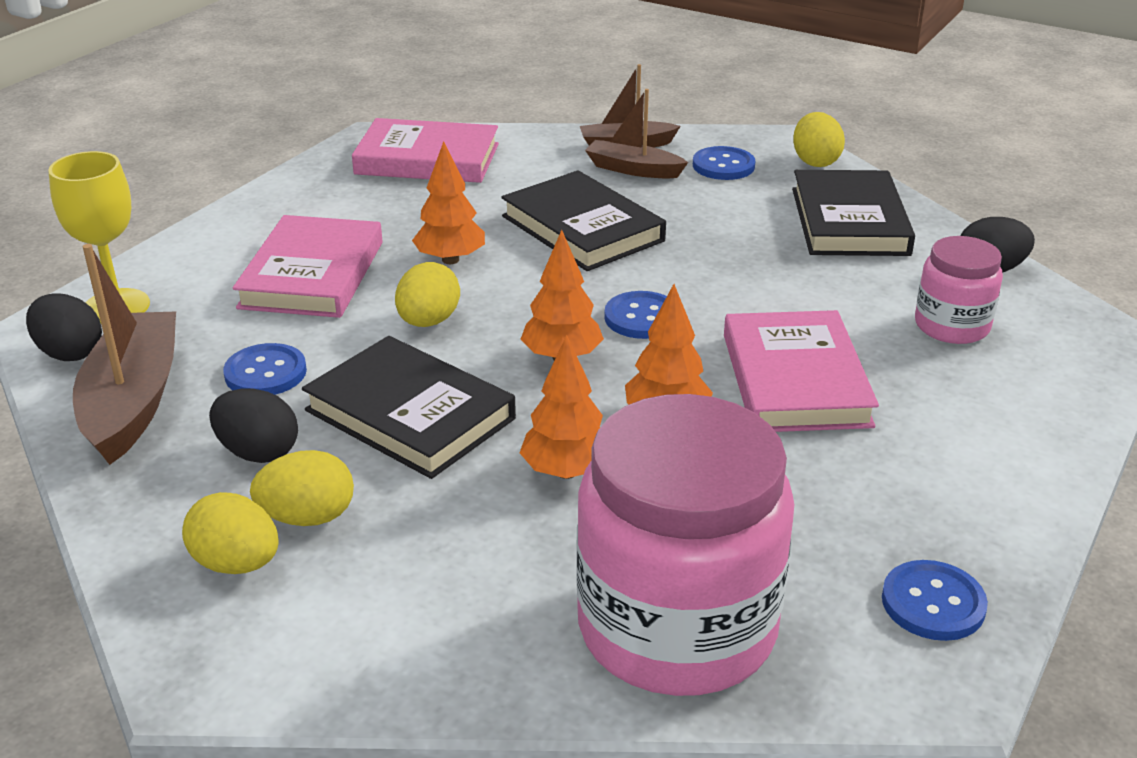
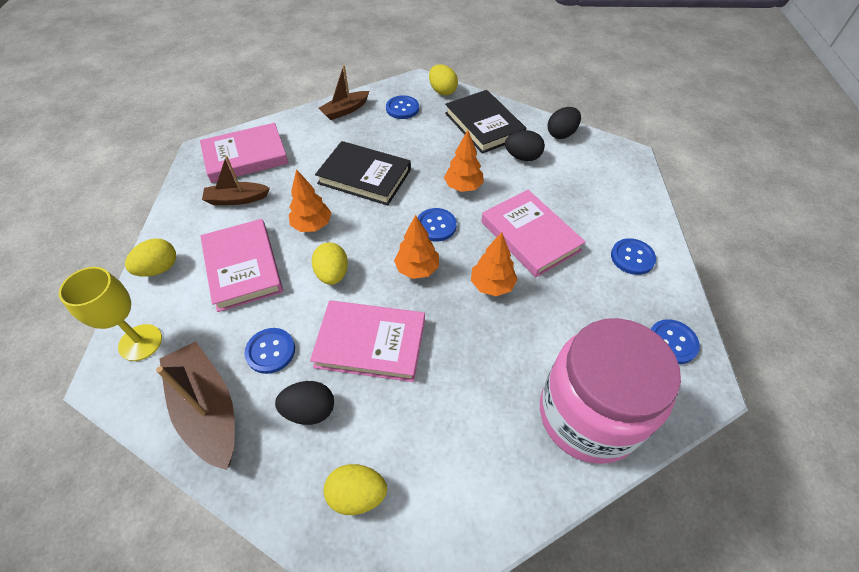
camera: 30 degrees left, 20 degrees up
black egg [26,293,102,361] -> black egg moved to [505,130,545,161]
yellow egg [250,450,354,526] -> yellow egg moved to [125,239,176,277]
black book [302,336,516,479] -> pink book [310,300,425,382]
orange tree [520,335,603,479] -> orange tree moved to [444,130,484,192]
brown boat [585,89,688,178] -> brown boat moved to [202,156,270,205]
pink jar [915,236,1003,344] -> none
none -> blue button [611,238,656,275]

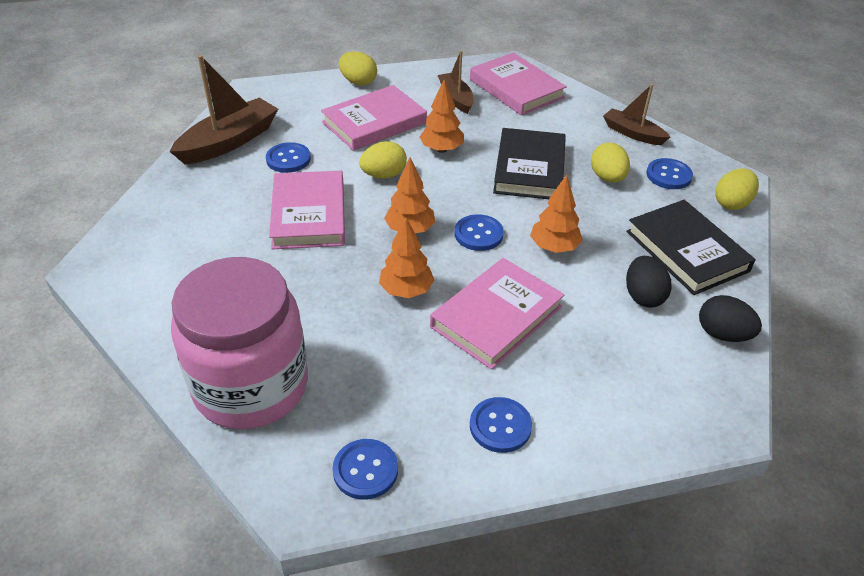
camera: 75 degrees right, 10 degrees down
yellow goblet [59,267,162,361] -> none
black egg [275,381,334,425] -> none
yellow egg [324,464,387,515] -> yellow egg moved to [591,143,630,182]
black book [445,90,526,154] -> black book turned 75 degrees counterclockwise [626,200,756,295]

